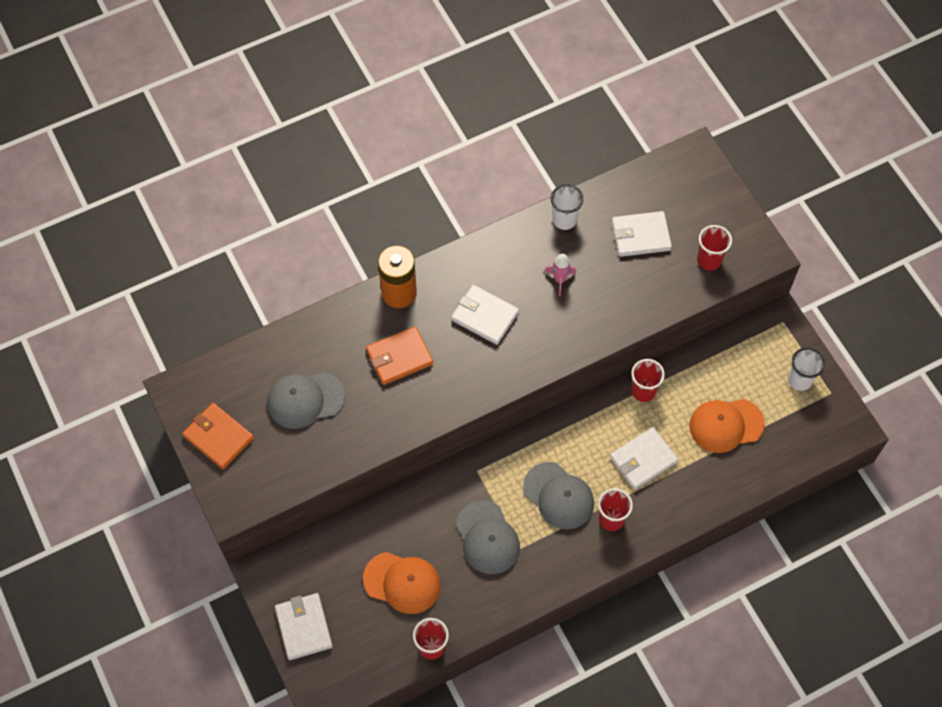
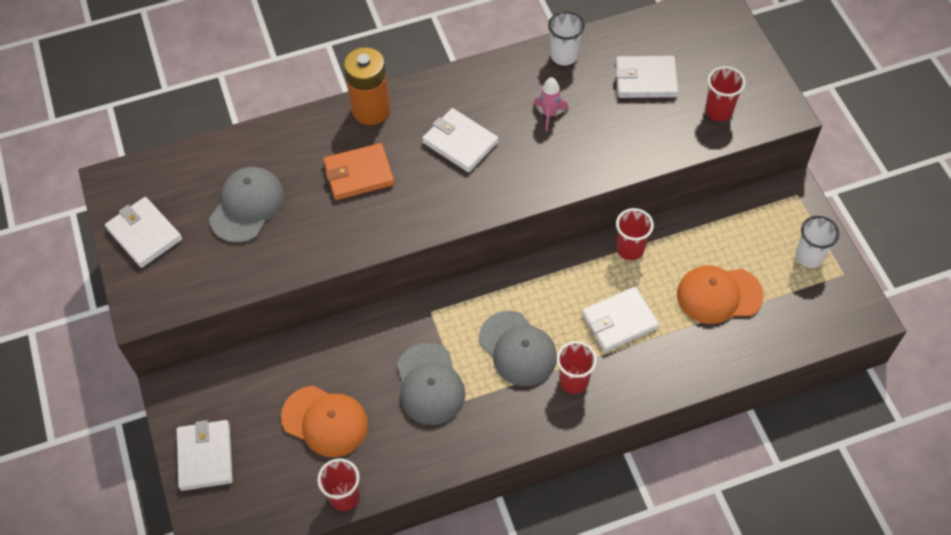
camera: 10 degrees right, 5 degrees down
orange wallet [182,403,254,470] -> white wallet [105,197,182,268]
grey cap [267,372,345,429] -> grey cap turned 120 degrees clockwise [209,167,285,243]

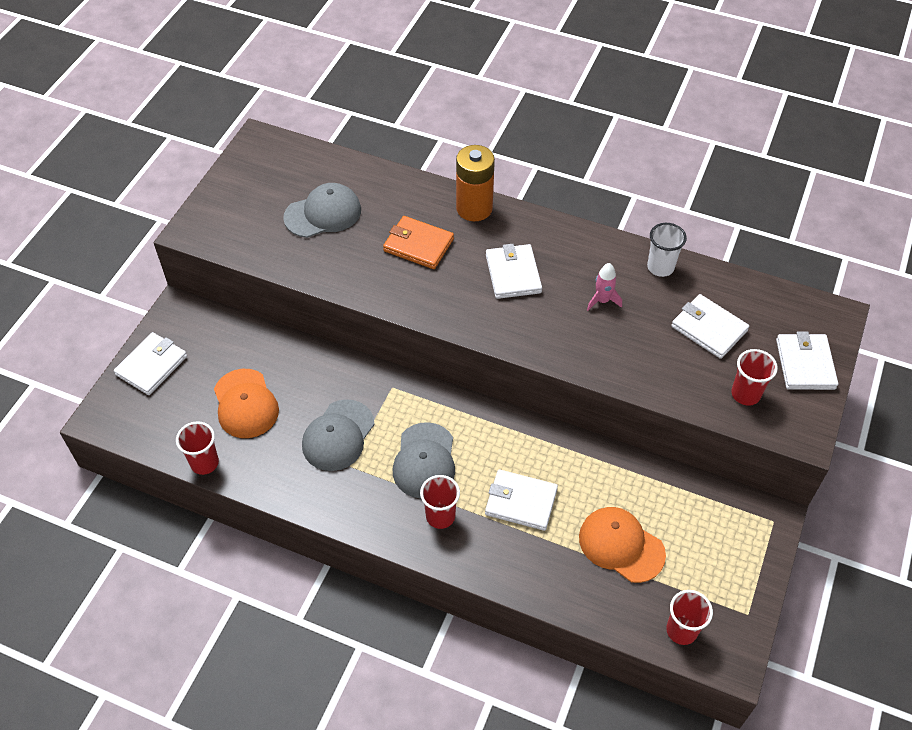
camera: 40 degrees right, 5 degrees down
white wallet [105,197,182,268] -> white wallet moved to [776,331,838,390]
red cup [616,208,654,260] -> red cup moved to [666,590,713,645]
white cup [796,216,839,268] -> none

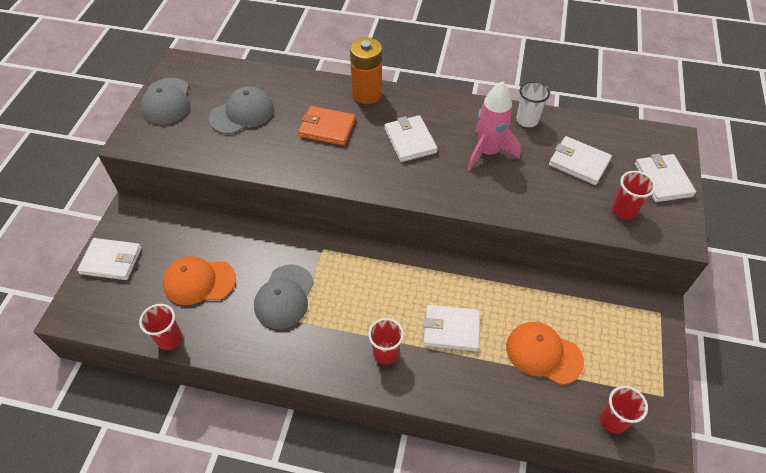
camera: 10 degrees left, 0 degrees up
white wallet [114,332,187,395] -> white wallet turned 75 degrees clockwise [77,238,142,280]
orange cap [214,369,279,438] -> orange cap turned 120 degrees clockwise [163,256,236,305]
grey cap [393,422,455,499] -> grey cap moved to [141,78,190,125]
pink rocket [587,263,622,311] -> pink rocket [467,81,521,171], size x1.89

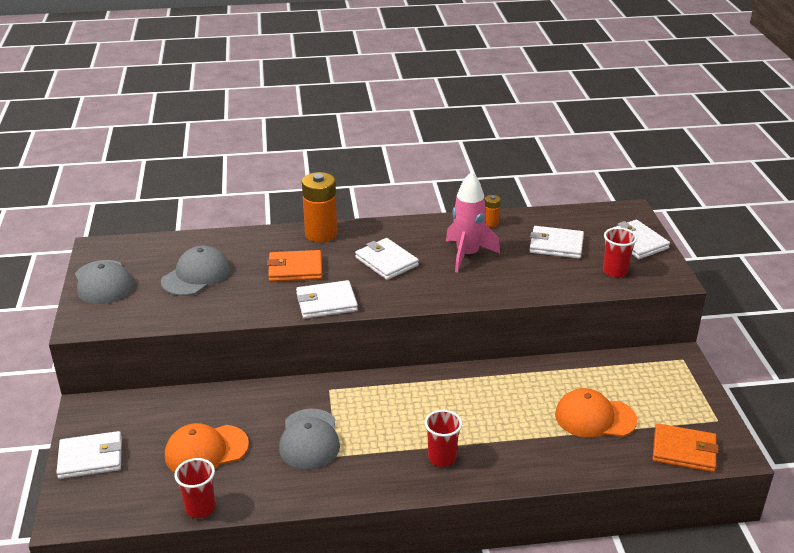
camera: 20 degrees left, 20 degrees down
white wallet [423,305,480,351] -> white wallet moved to [296,280,358,319]
white cup [516,81,550,127] -> orange battery [485,195,501,227]
red cup [600,386,648,434] -> orange wallet [652,423,719,472]

